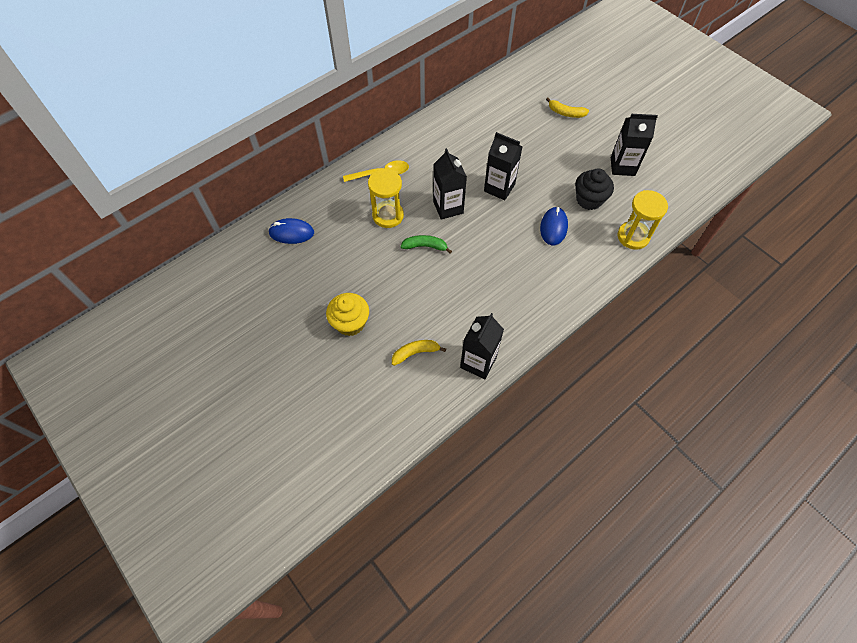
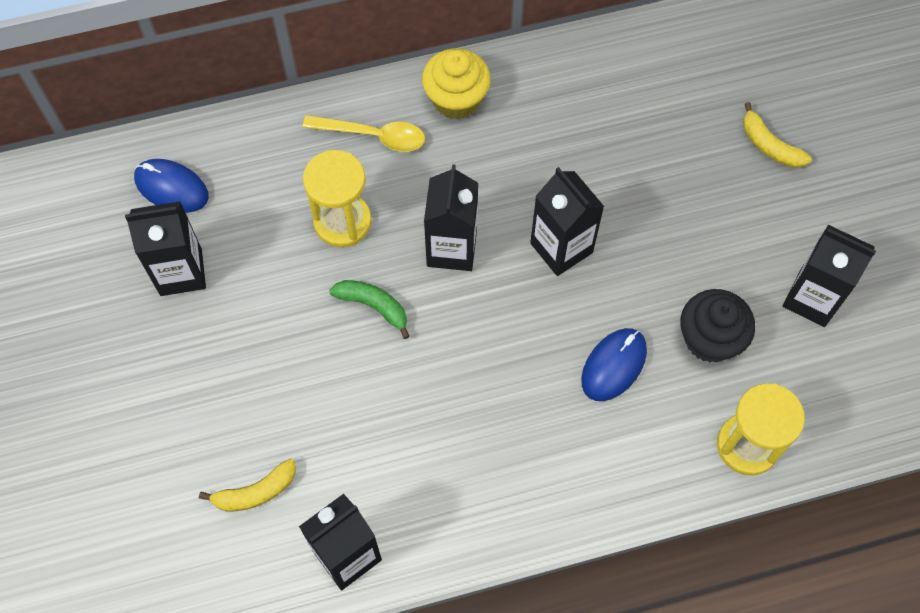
camera: 25 degrees right, 5 degrees up
yellow cupcake [326,293,369,336] -> yellow cupcake moved to [422,48,491,119]
yellow banana [392,340,446,366] -> yellow banana turned 150 degrees clockwise [199,459,296,511]
none -> black carton [125,201,206,296]

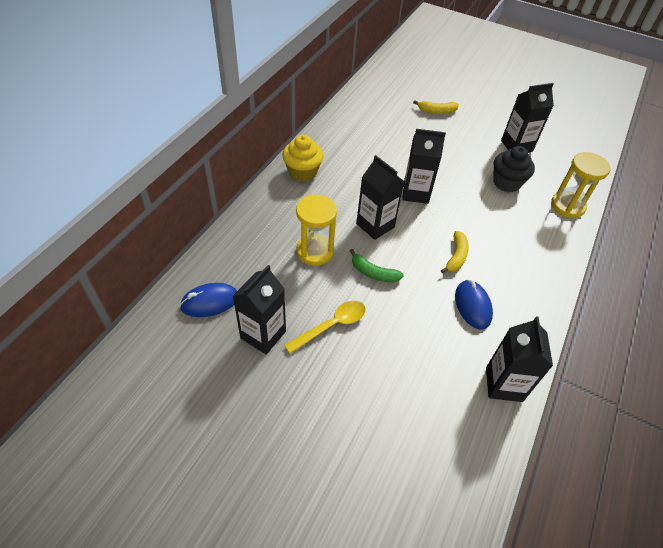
camera: 50 degrees left, 15 degrees down
yellow banana [199,459,296,511] -> yellow banana moved to [441,231,469,273]
yellow spoon [303,115,425,152] -> yellow spoon moved to [284,301,366,353]
green banana [329,280,410,339] -> green banana turned 135 degrees counterclockwise [350,249,404,283]
blue mouse [581,328,647,401] -> blue mouse moved to [455,280,493,330]

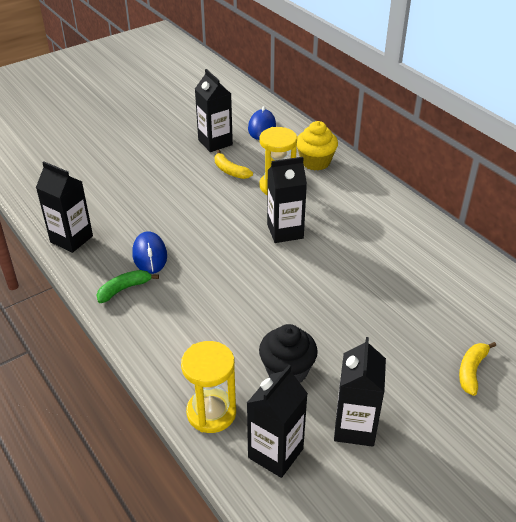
camera: 120 degrees right, 10 degrees down
yellow cupcake [282,134,324,182] -> yellow cupcake moved to [297,121,338,171]
yellow spoon [284,301,366,353] -> none
green banana [350,249,404,283] -> green banana moved to [97,270,159,303]
black carton [402,129,446,204] -> black carton moved to [247,365,308,478]
yellow banana [441,231,469,273] -> yellow banana moved to [215,150,253,179]
blue mouse [455,280,493,330] -> blue mouse turned 60 degrees clockwise [132,232,167,274]

